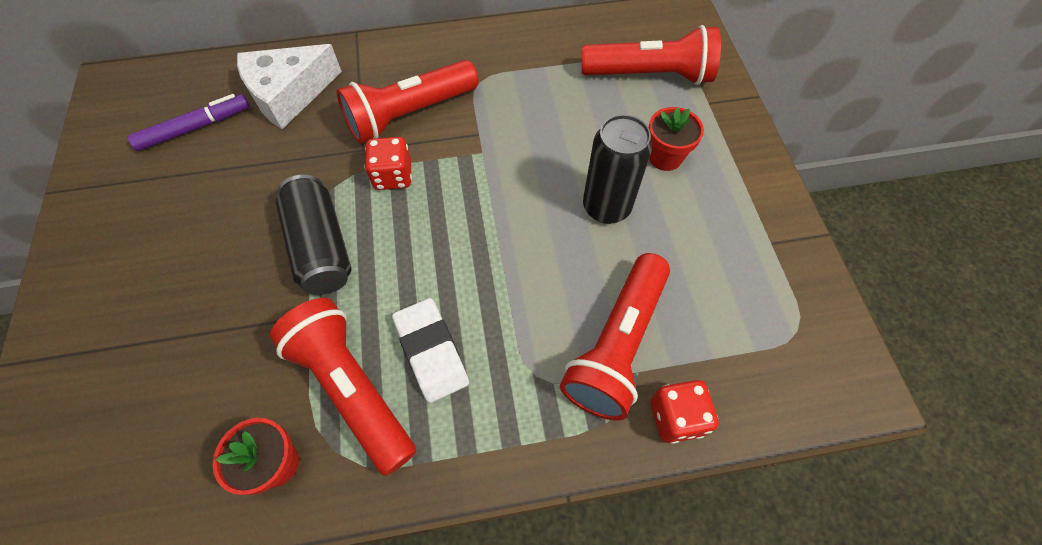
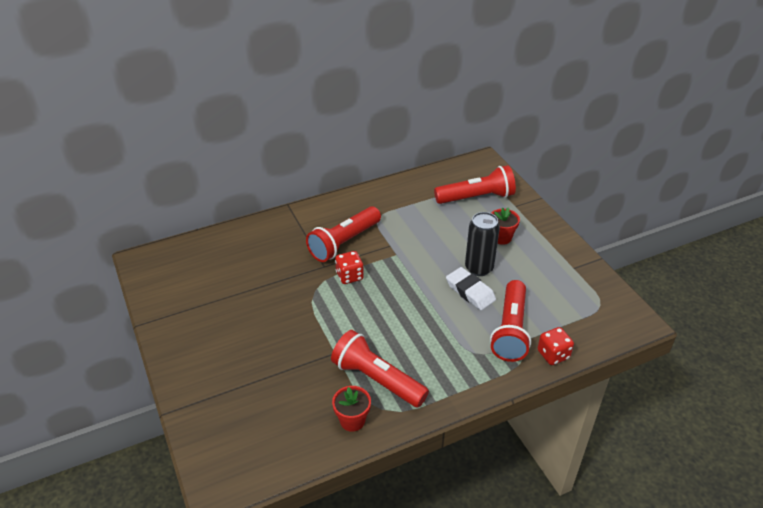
camera: 15 degrees left, 20 degrees down
purple marker [127,94,249,151] -> none
white cheese [237,44,342,129] -> none
black can [276,175,352,295] -> none
white eraser [392,298,469,403] -> white eraser moved to [446,267,496,310]

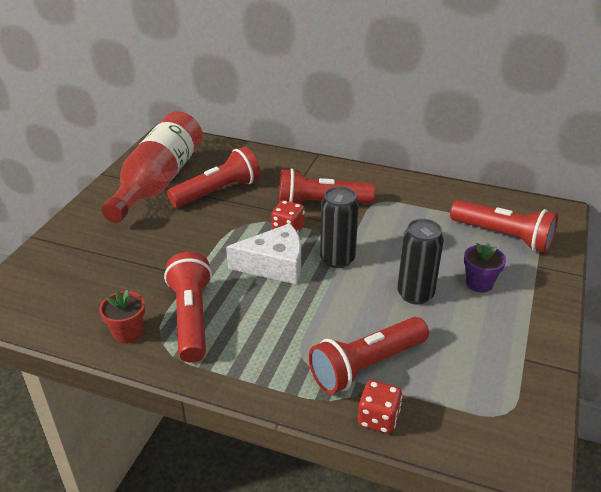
camera: 45 degrees right, 5 degrees down
white eraser [446,267,496,310] -> none
red flower pot [491,207,520,245] -> purple flower pot [464,243,506,293]
none -> red bottle [101,111,203,223]
none -> red flashlight [167,147,260,208]
none -> white cheese [226,223,301,285]
none -> black can [320,187,359,268]

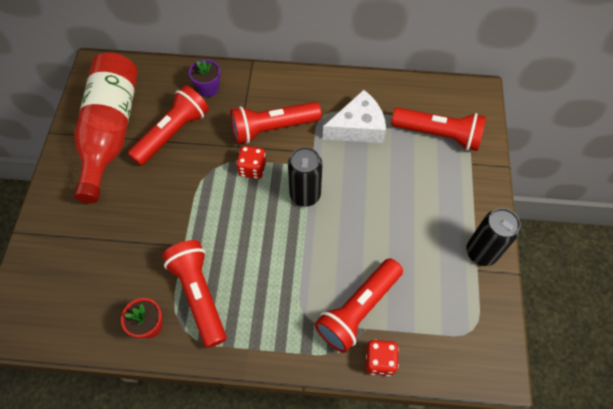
camera: 15 degrees left, 25 degrees up
white cheese [226,223,301,285] -> white cheese moved to [323,90,386,143]
black can [397,219,444,305] -> black can moved to [466,208,521,266]
purple flower pot [464,243,506,293] -> purple flower pot moved to [189,59,221,97]

